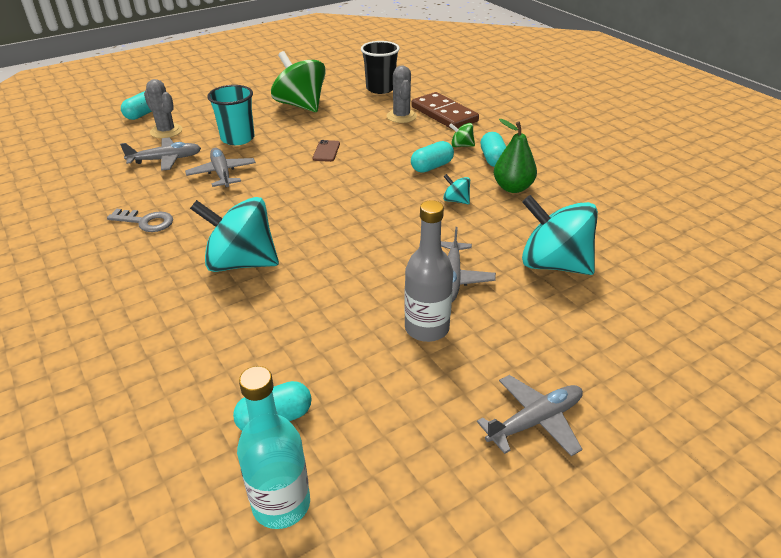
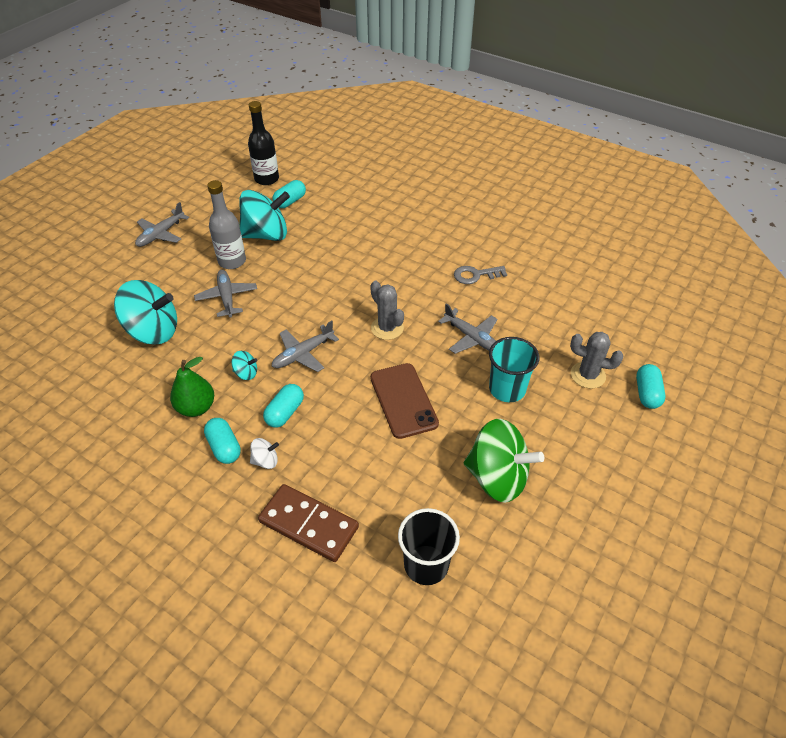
camera: 155 degrees right, 10 degrees up
grey plane [120,137,201,171] -> grey plane moved to [272,321,339,372]
turquoise spinning top [190,197,279,272] -> turquoise spinning top moved to [239,190,290,241]
turquoise bottle [237,366,310,529] -> black bottle [248,101,279,185]
brown phone [313,140,340,162] -> brown phone [370,363,439,439], size x2.01
grey cactus [387,65,417,123] -> grey cactus moved to [370,281,404,340]
green spinning top [449,123,475,147] -> white spinning top [250,438,279,469]

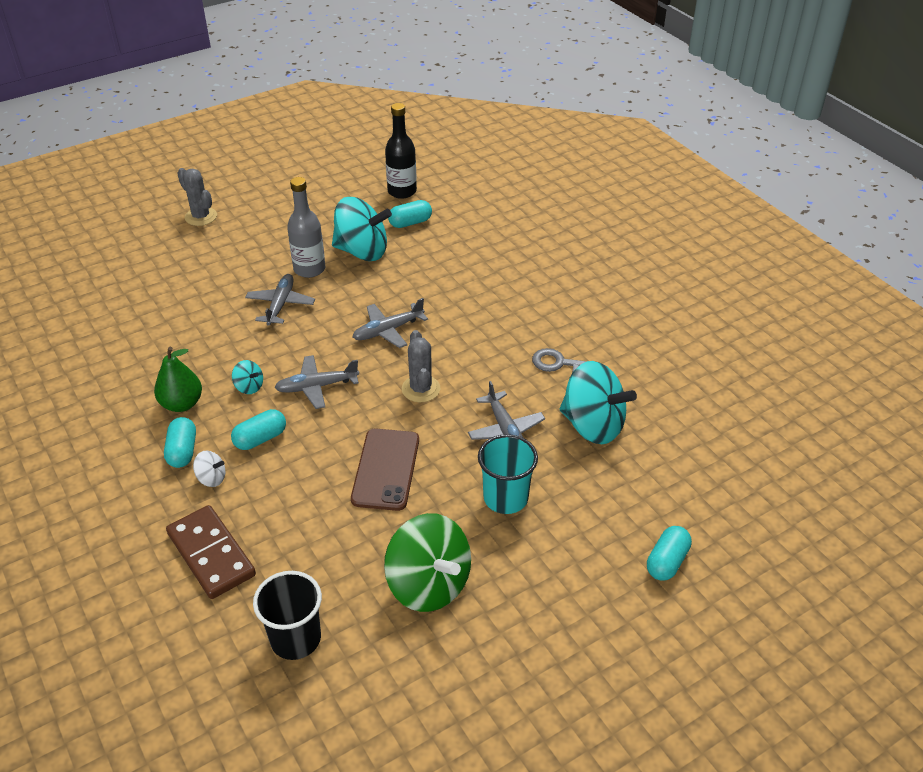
camera: 25 degrees right, 5 degrees down
turquoise spinning top [114,280,177,345] -> turquoise spinning top moved to [560,361,637,444]
grey plane [135,202,189,247] -> grey plane moved to [353,298,428,348]
grey cactus [570,332,624,388] -> grey cactus moved to [177,168,217,226]

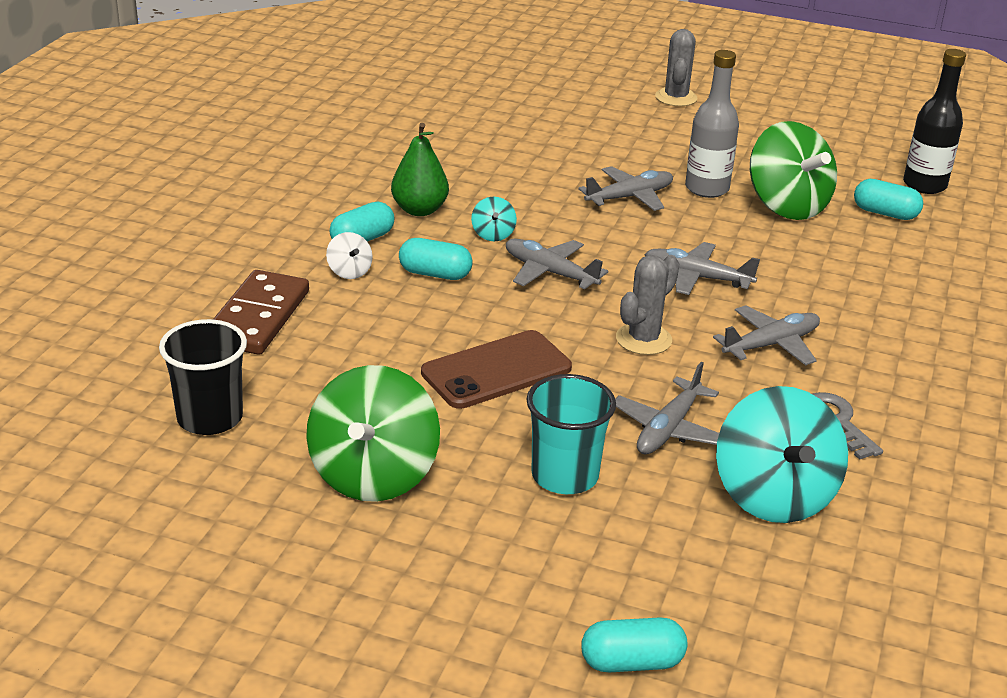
camera: 50 degrees right, 10 degrees down
turquoise spinning top [332,197,392,261] -> green spinning top [750,121,837,220]
none -> grey plane [713,305,820,365]

